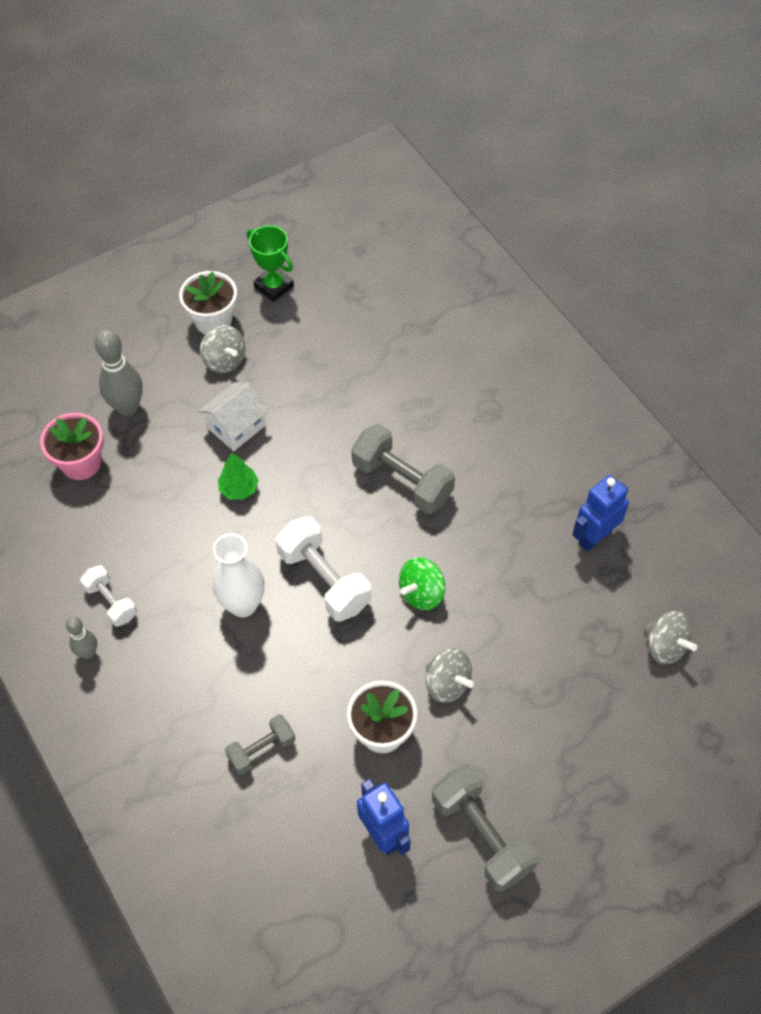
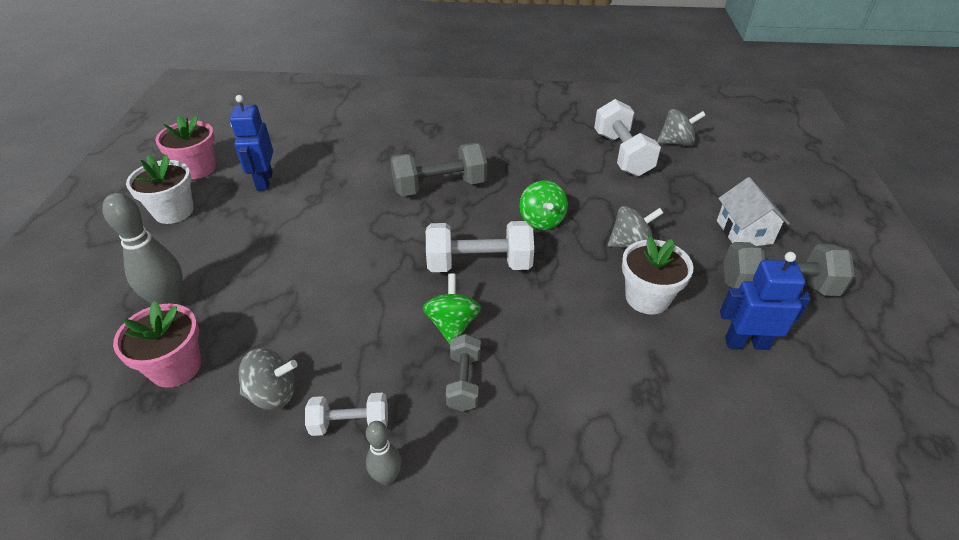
camera: 55 degrees left, 15 degrees down
white house [198,382,269,451] -> white house moved to [717,177,790,246]
grey spinning top [200,325,245,373] -> grey spinning top moved to [238,348,298,410]
white vase [213,534,265,617] -> green spinning top [423,273,481,344]
green tree [218,453,259,500] -> none
grey dumbbell [225,714,295,775] -> grey dumbbell moved to [446,334,481,412]
green trophy [247,225,294,302] -> pink flower pot [155,116,216,179]
blue robot [572,475,629,552] -> blue robot moved to [230,95,273,191]
none -> white dumbbell [594,99,661,176]

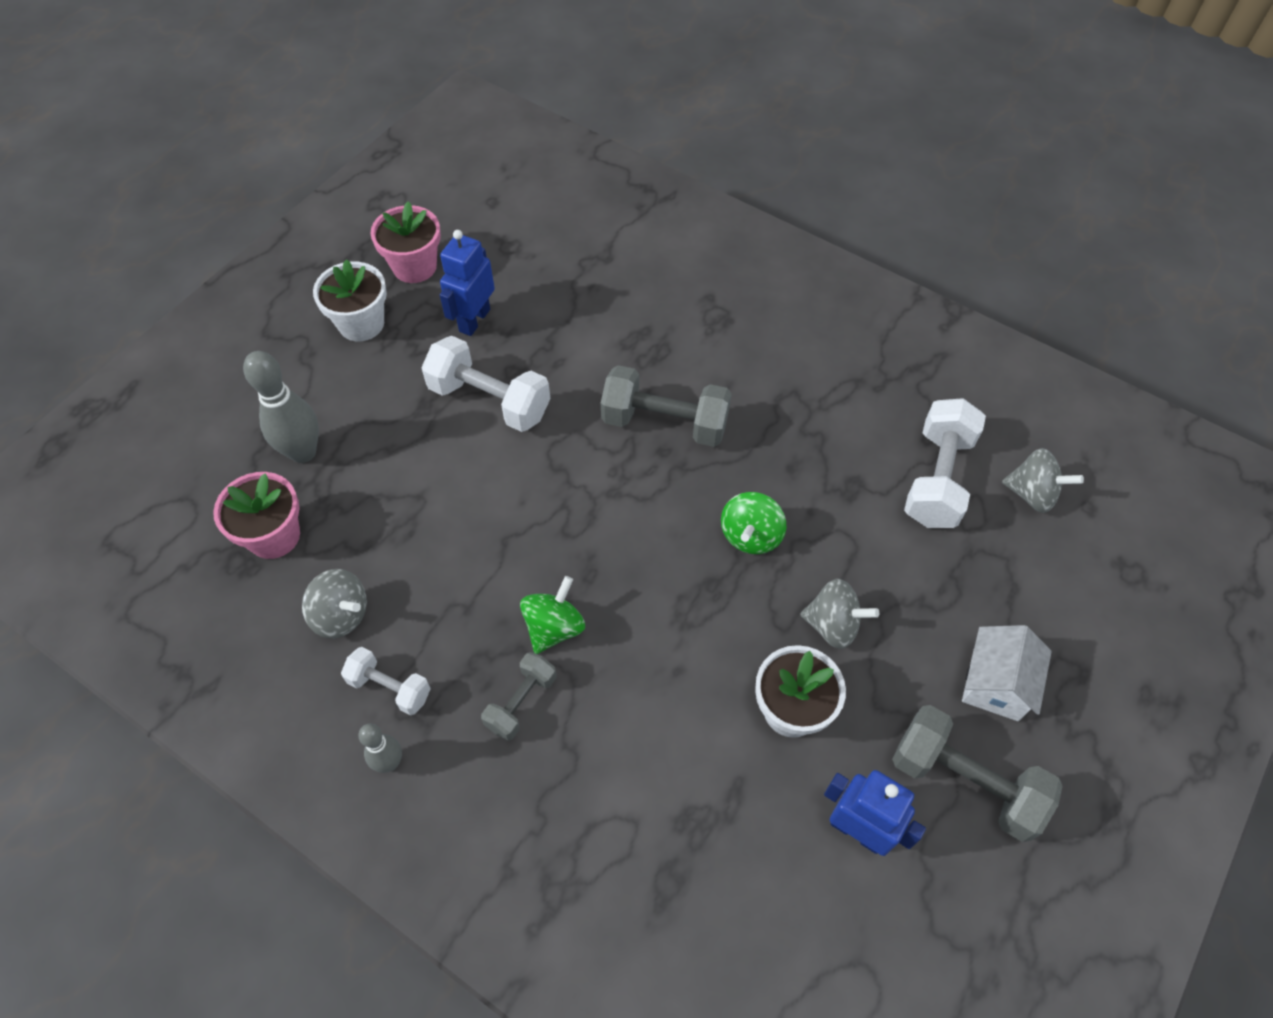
camera: 30 degrees right, 15 degrees up
white dumbbell [426,221,534,272] -> white dumbbell moved to [421,336,550,432]

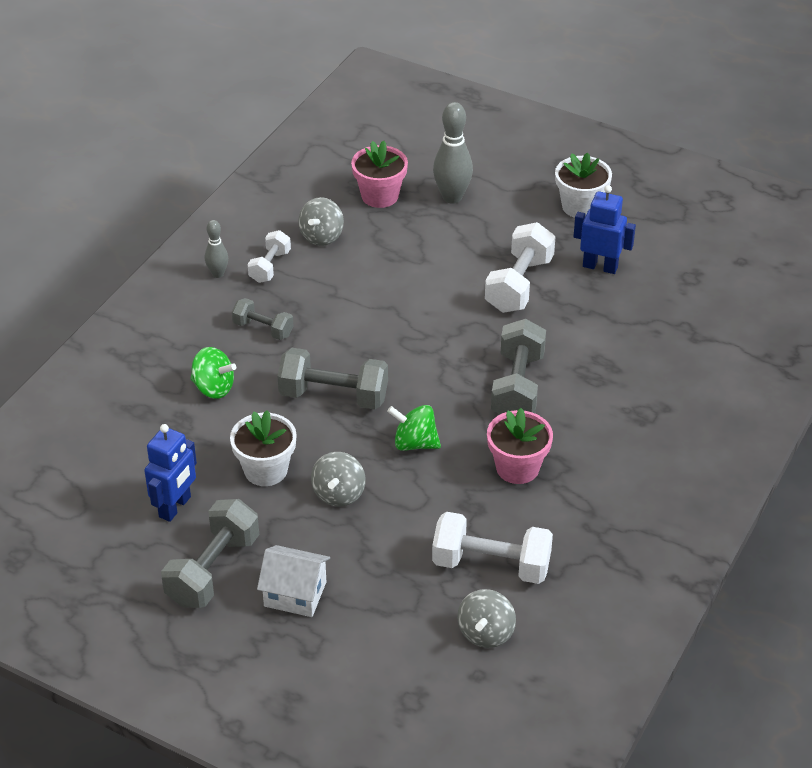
camera: 85 degrees right, 15 degrees down
pink flower pot [371,201,441,283] -> pink flower pot moved to [487,408,553,484]
green spinning top [520,576,585,654] -> green spinning top moved to [190,347,236,399]
none -> grey dumbbell [278,348,388,409]

